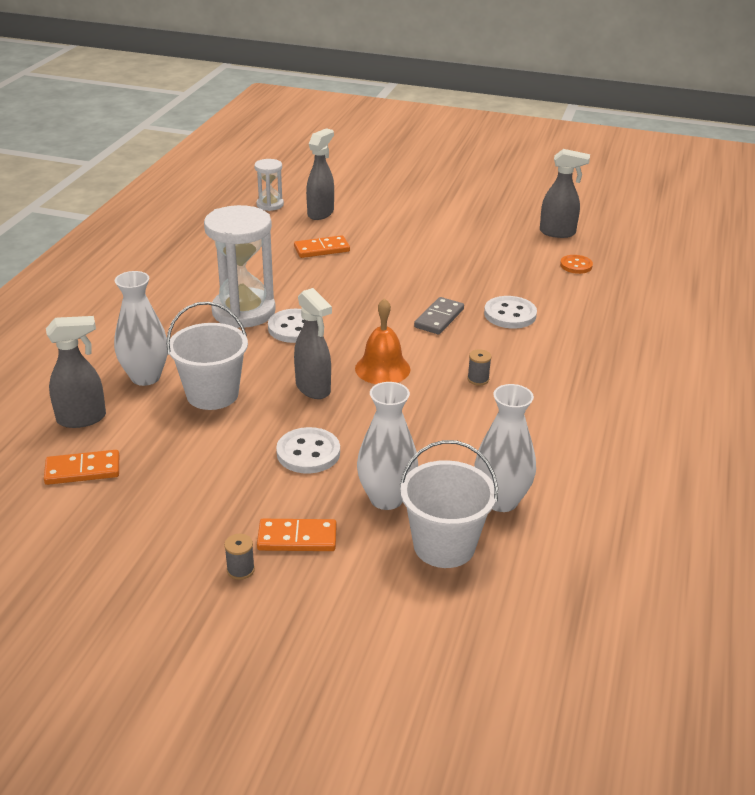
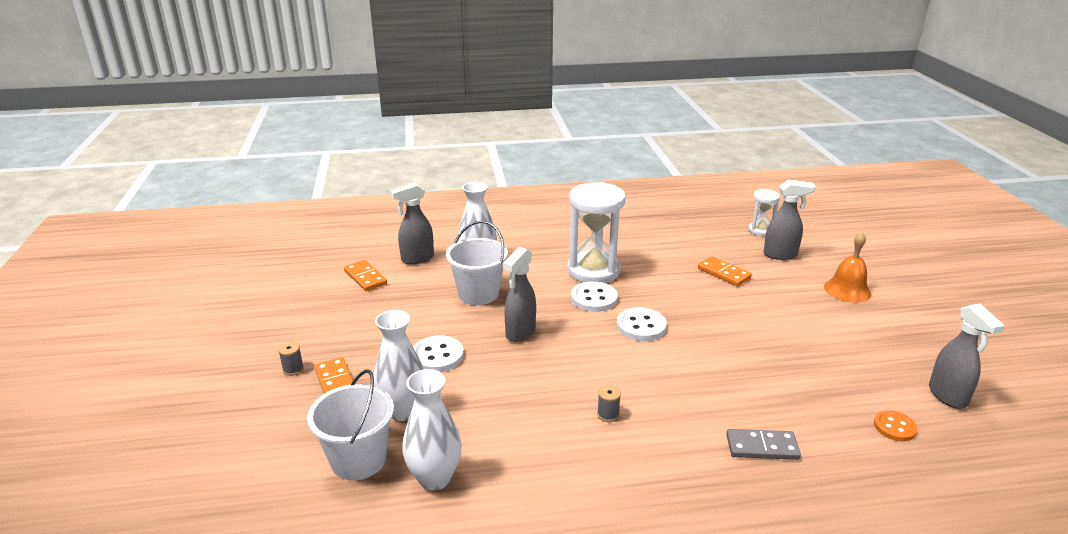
camera: 65 degrees right, 5 degrees down
grey spray bottle [46,316,106,428] -> grey spray bottle turned 105 degrees clockwise [390,183,434,264]
orange bell [355,298,410,384] -> orange bell moved to [824,233,871,303]
grey domino [414,297,464,334] -> grey domino moved to [726,429,801,460]
white button [484,296,537,329] -> white button moved to [617,307,667,341]

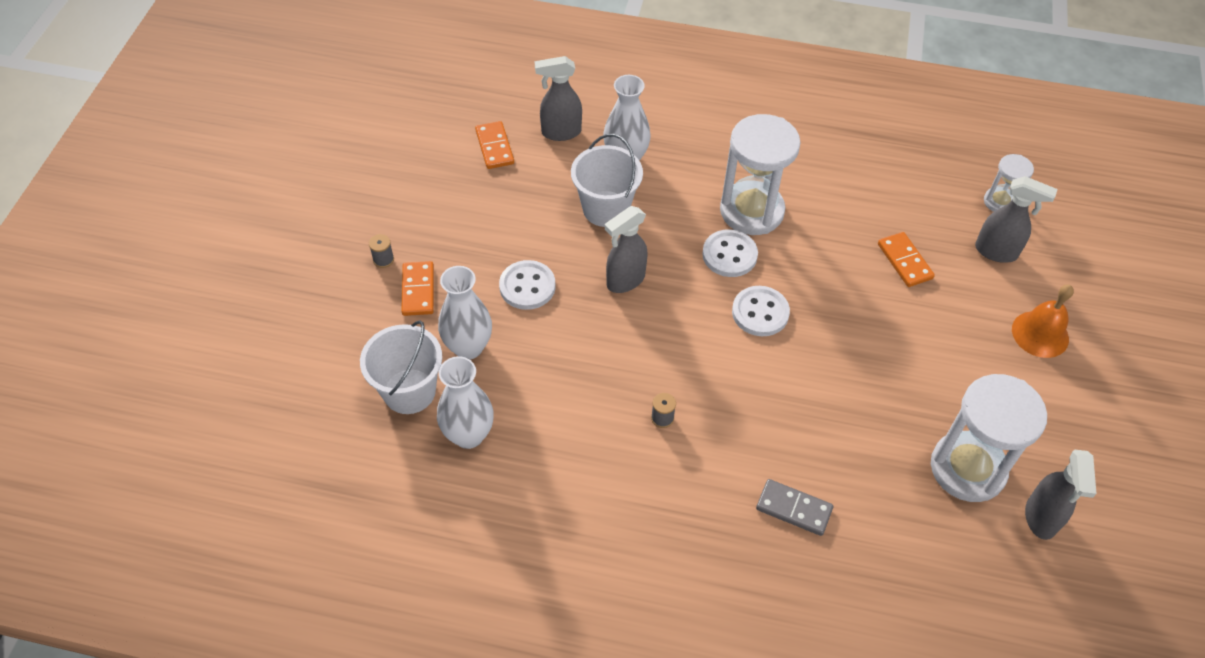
camera: 20 degrees right, 25 degrees up
orange button [874,410,917,441] -> none
none -> white hourglass [931,374,1047,502]

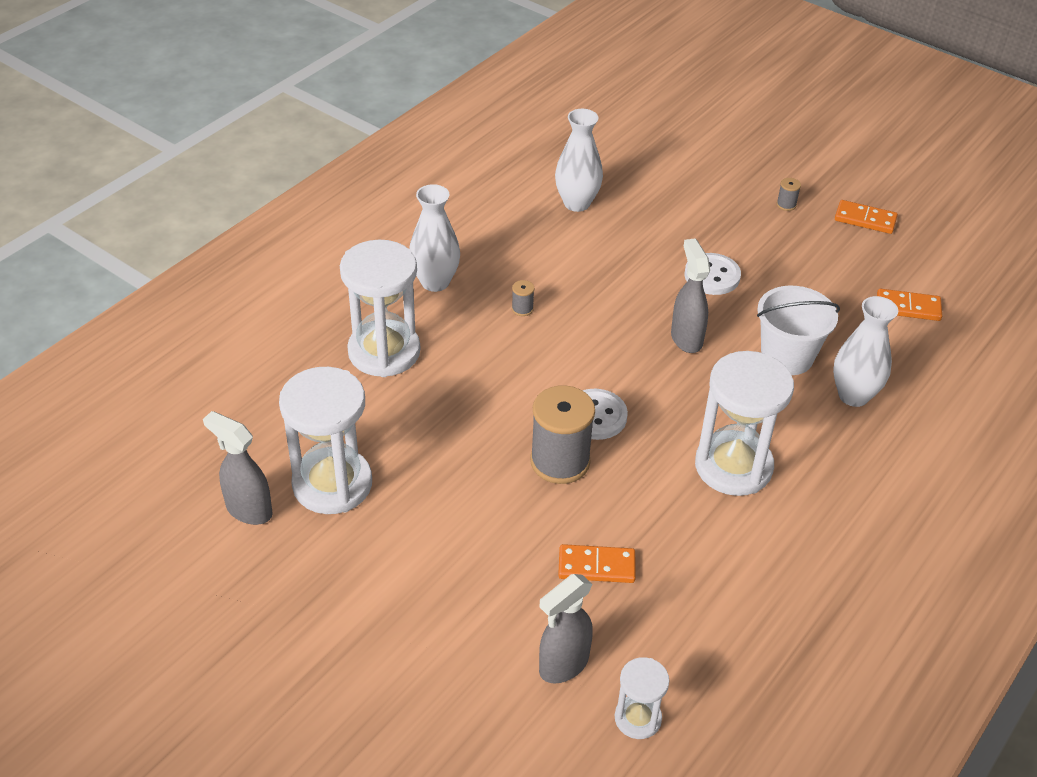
camera: 115 degrees right, 10 degrees down
white bucket [360,320,442,414] -> none
orange domino [401,261,434,316] -> orange domino moved to [835,200,898,234]
white vase [438,266,492,360] -> white vase moved to [409,184,460,292]
grey spray bottle [535,56,582,141] -> none
white button [702,229,758,277] -> none
grey domino [756,479,833,536] -> white hourglass [340,240,420,377]
orange bell [1012,285,1074,358] -> none
none -> grey spool [530,385,595,484]

